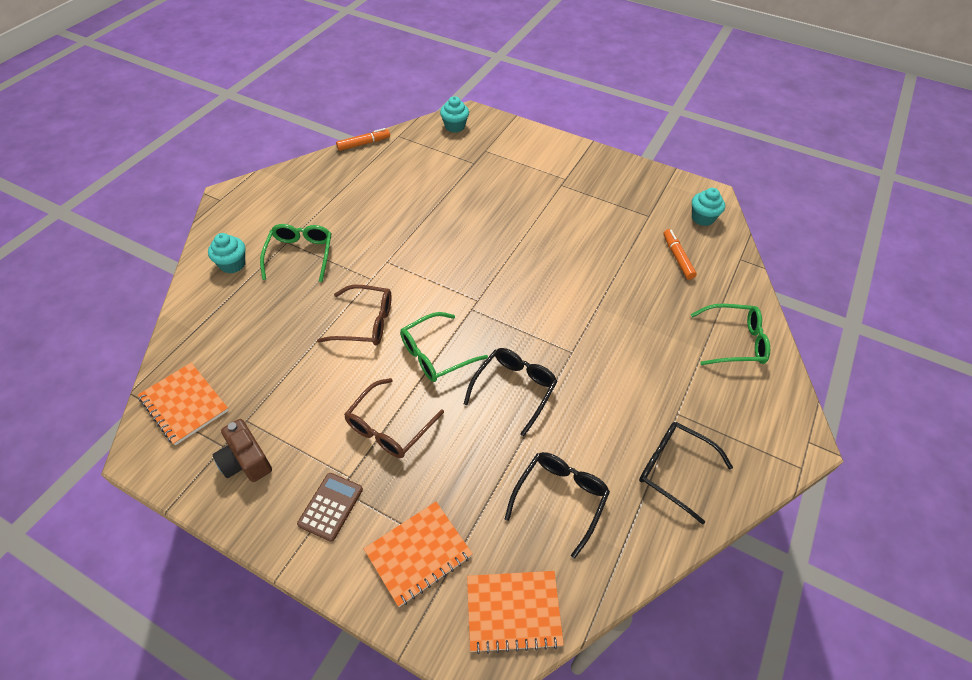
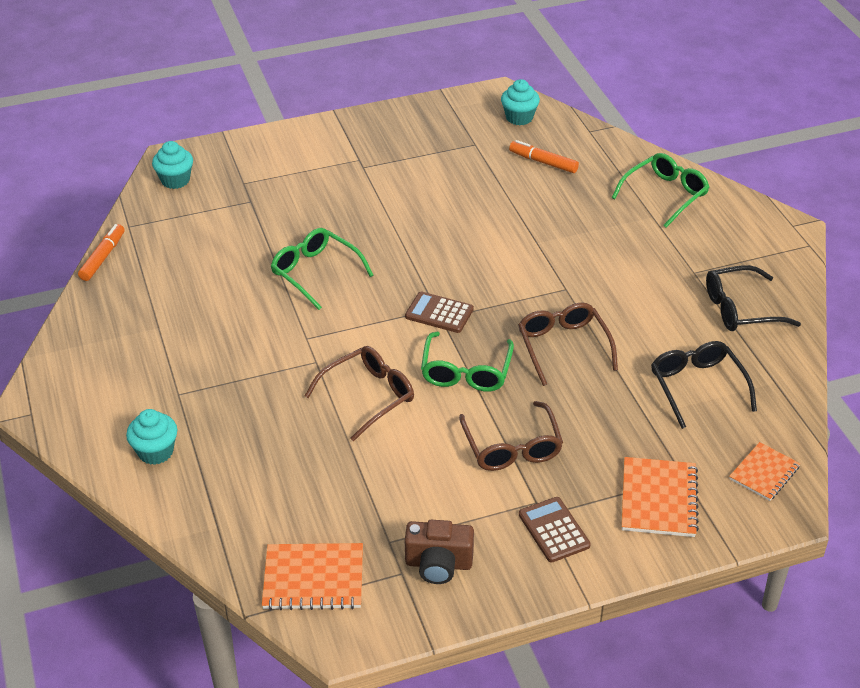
camera: 45 degrees left, 10 degrees down
green glasses [260,224,332,282] -> green glasses moved to [271,228,373,310]
black glasses [464,348,558,436] -> brown glasses [518,302,618,386]
orange notebook [467,571,564,654] -> orange notebook [729,442,800,501], size x0.66
none -> brown calculator [405,292,474,333]

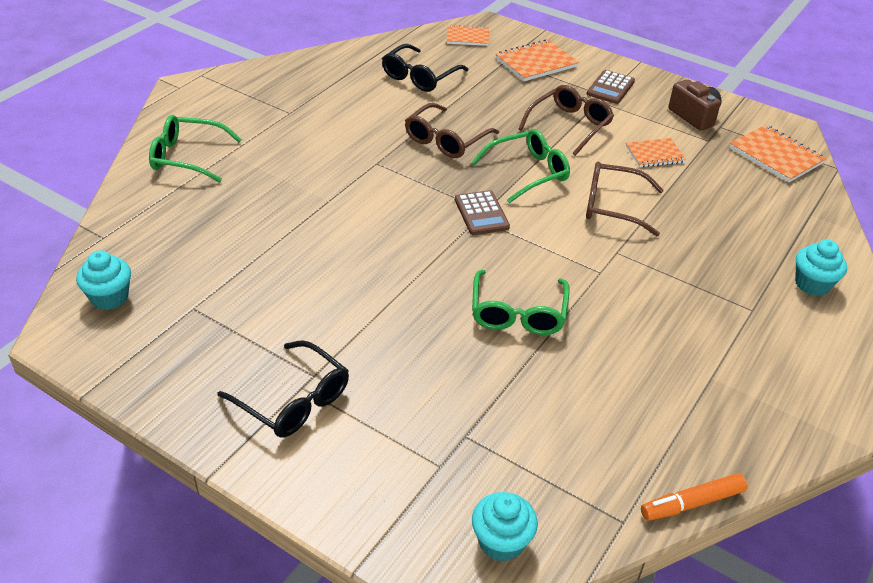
camera: 130 degrees left, 0 degrees up
orange marker [509,140,579,173] -> none
black glasses [706,265,801,331] -> black glasses moved to [218,340,349,438]
none -> orange notebook [626,138,686,167]

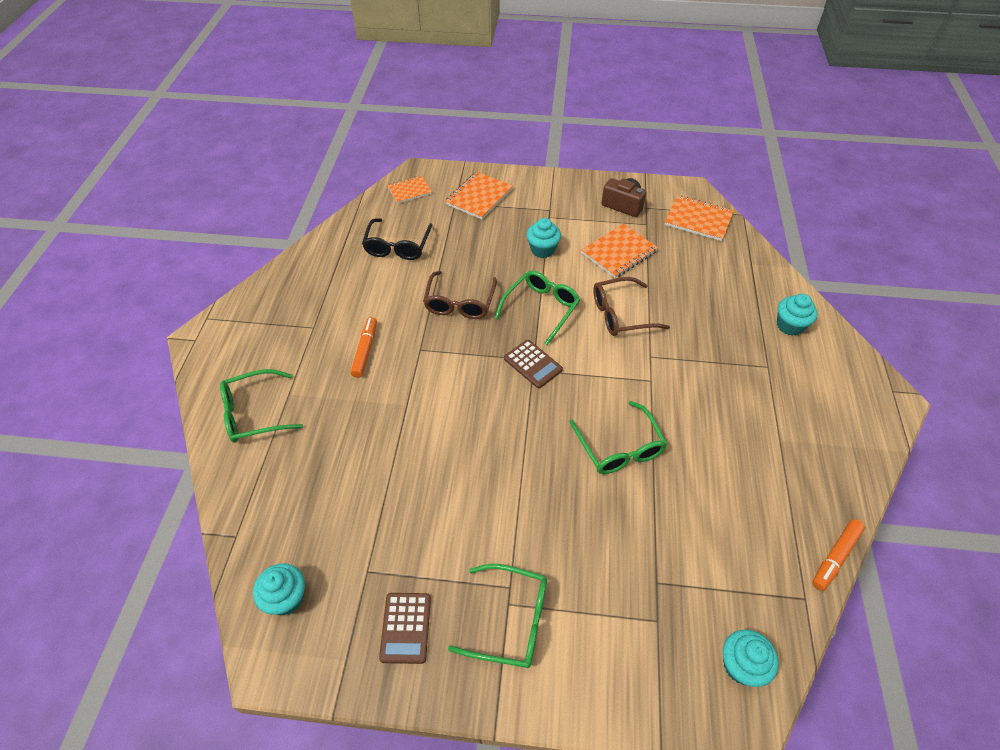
camera: 25 degrees left, 10 degrees up
black glasses [218,340,349,438] -> green glasses [448,564,547,668]
brown glasses [518,85,614,156] -> turquoise cupcake [527,218,561,258]
brown calculator [587,70,635,104] -> brown calculator moved to [379,593,431,664]
orange notebook [626,138,686,167] -> orange notebook [581,224,658,278], size x1.52
none -> orange marker [350,317,377,378]

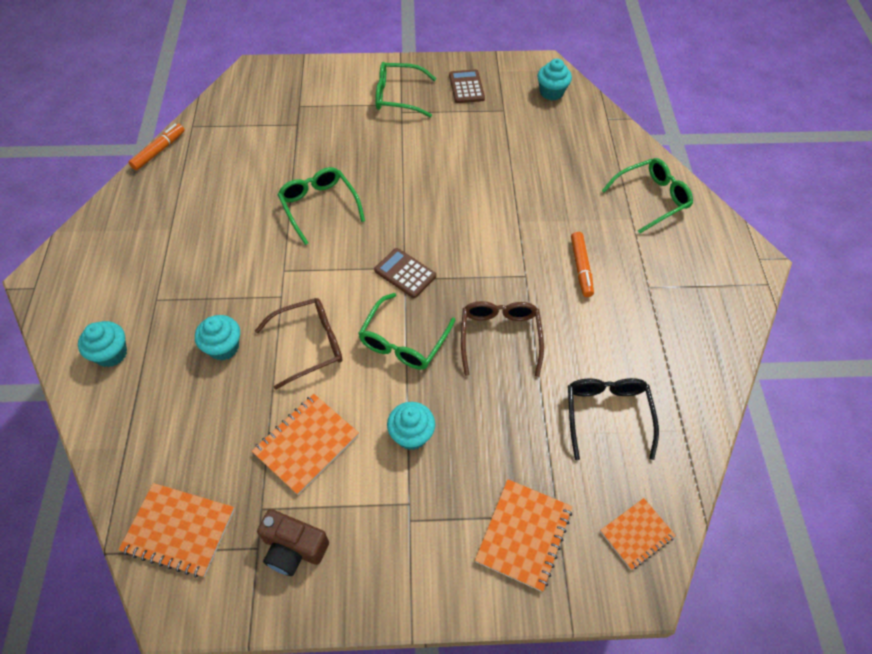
camera: 170 degrees right, 5 degrees up
turquoise cupcake [723,630,779,687] -> turquoise cupcake moved to [195,315,240,360]

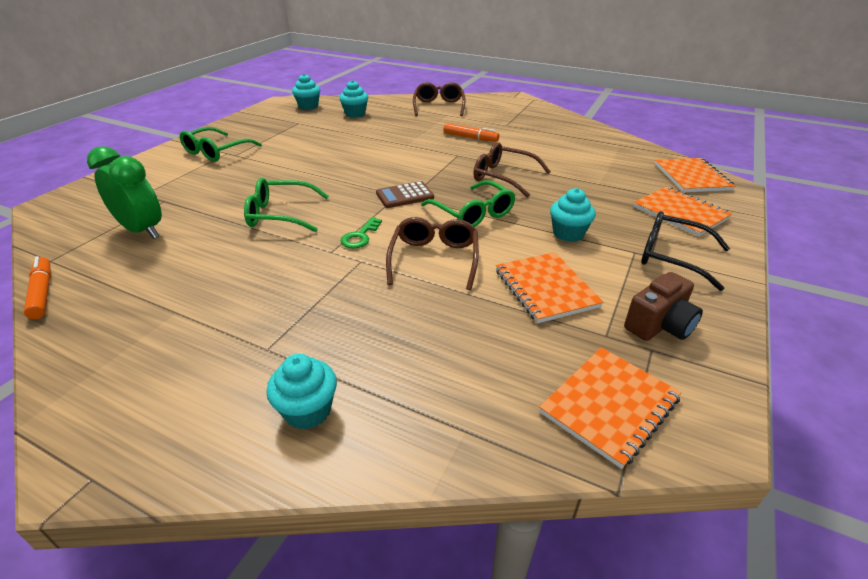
camera: 60 degrees left, 20 degrees down
turquoise cupcake [195,315,240,360] -> turquoise cupcake moved to [339,80,368,118]
brown calculator [449,69,485,103] -> none
black glasses [568,378,659,460] -> black glasses moved to [641,211,730,291]
orange notebook [600,498,676,570] -> orange notebook [655,158,735,192], size x1.52
green glasses [602,158,693,233] -> brown glasses [413,82,466,116]
none -> green clock [87,146,162,239]
none -> green key [341,217,382,248]

